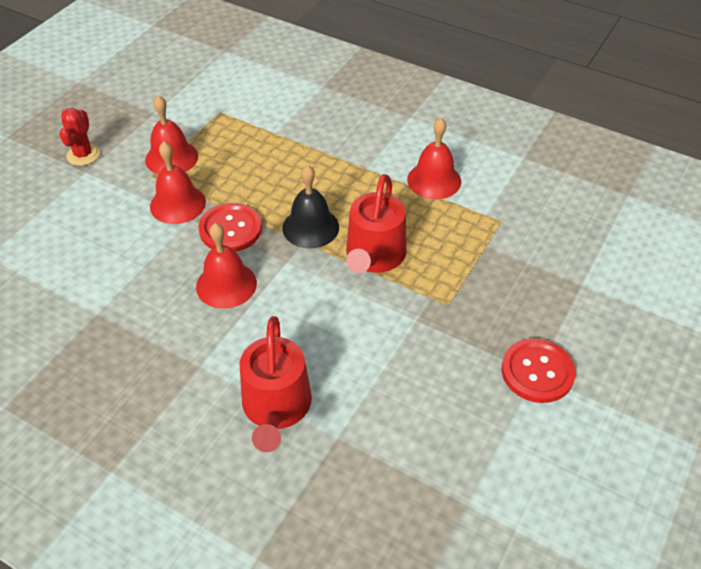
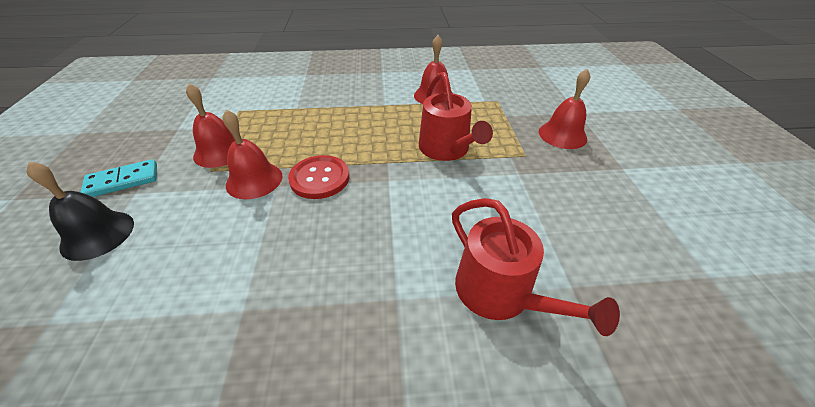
camera: 35 degrees left, 5 degrees down
red cactus [59,108,100,166] -> turquoise domino [80,159,157,197]
red bell [196,223,257,309] -> red bell moved to [539,69,590,149]
black bell [283,165,339,248] -> black bell moved to [27,162,134,261]
red button [502,338,576,403] -> none

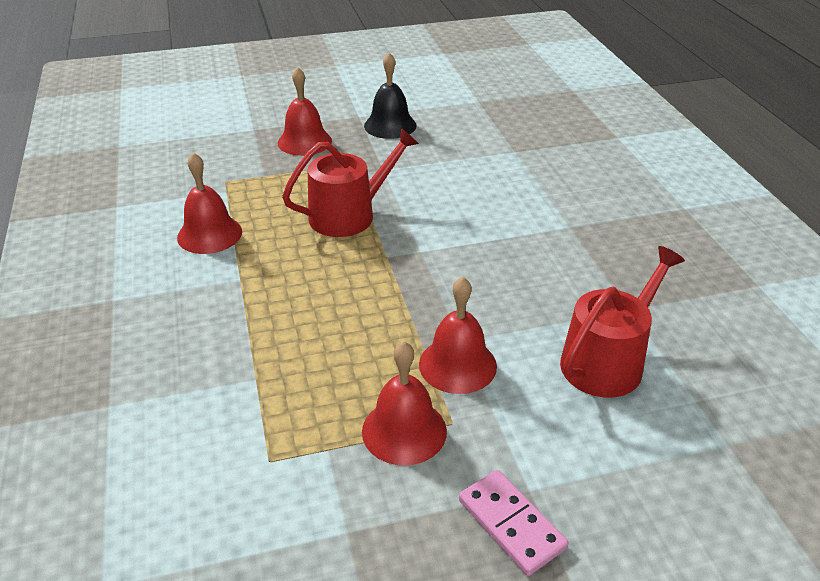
camera: 100 degrees left, 5 degrees down
black bell [27,162,134,261] -> black bell moved to [364,53,416,139]
turquoise domino [80,159,157,197] -> pink domino [459,470,568,576]
red button [288,155,349,199] -> none
red watering can [452,198,620,336] -> red watering can moved to [560,246,685,398]

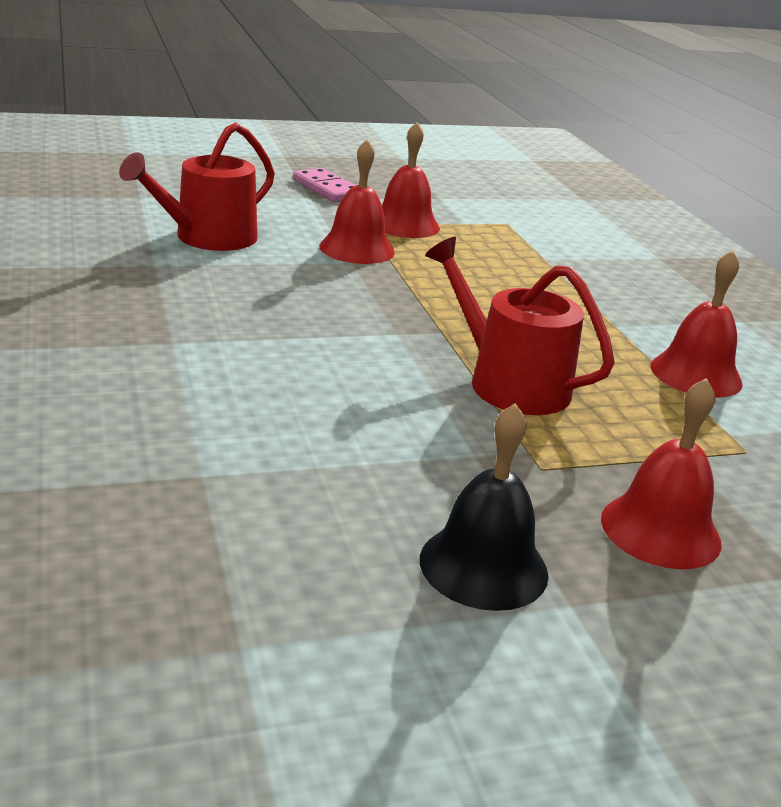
camera: 175 degrees right, 10 degrees down
red watering can [282,128,419,237] -> red watering can turned 75 degrees clockwise [425,237,615,415]

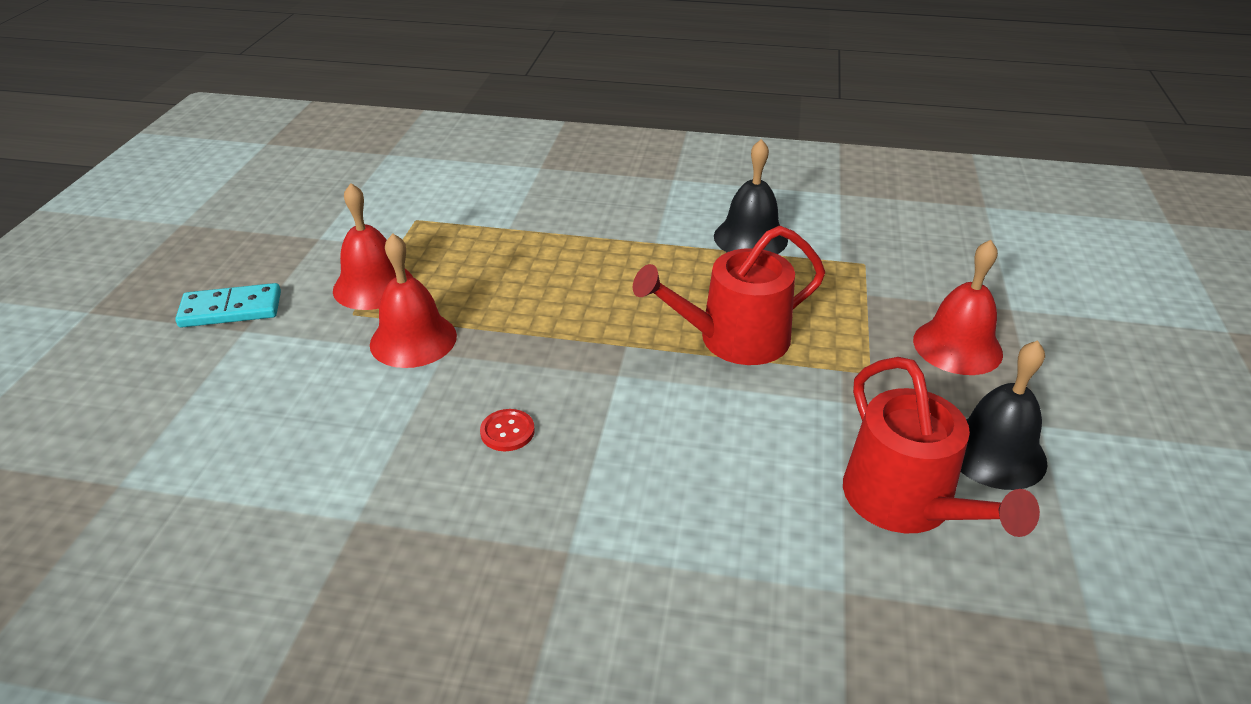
camera: 60 degrees left, 10 degrees up
red watering can [119,122,275,251] -> red watering can moved to [843,357,1040,537]
pink domino [293,168,356,202] -> turquoise domino [175,283,281,328]
red bell [650,250,743,398] -> black bell [714,139,788,254]
none -> red button [480,409,535,451]

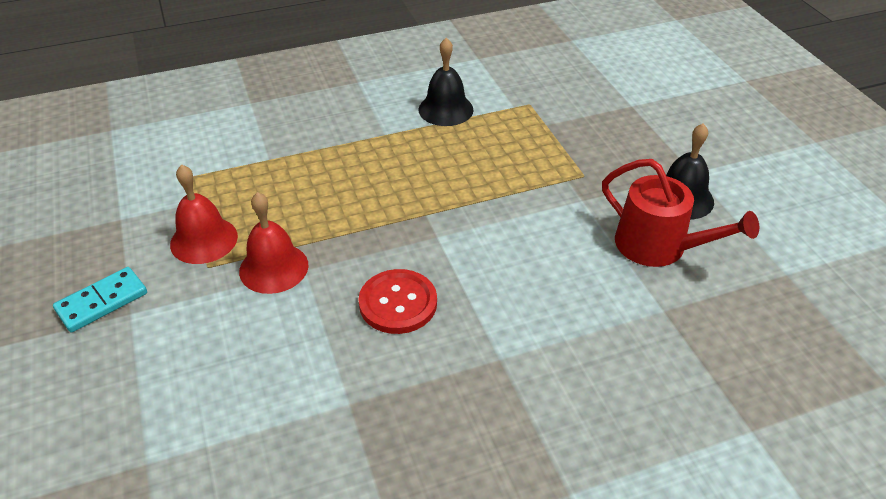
camera: 30 degrees left, 5 degrees up
red button [480,409,535,451] -> red button [358,269,437,334], size x1.95
red watering can [633,226,825,365] -> none
red bell [913,240,1003,375] -> none

